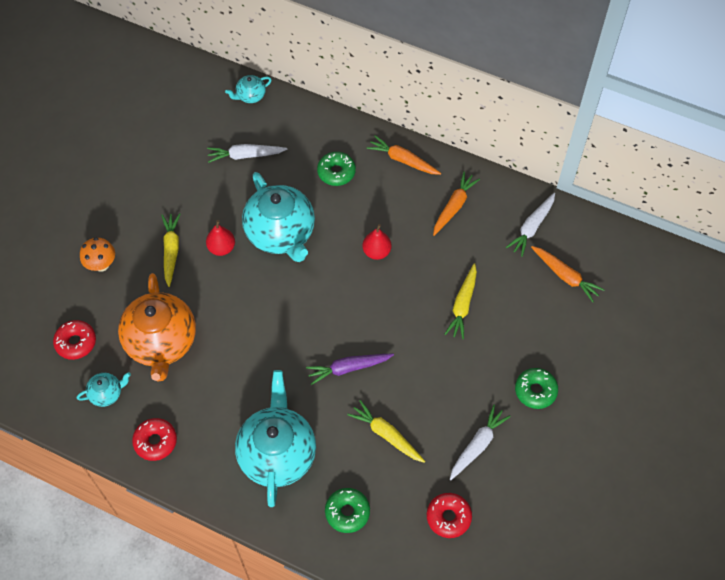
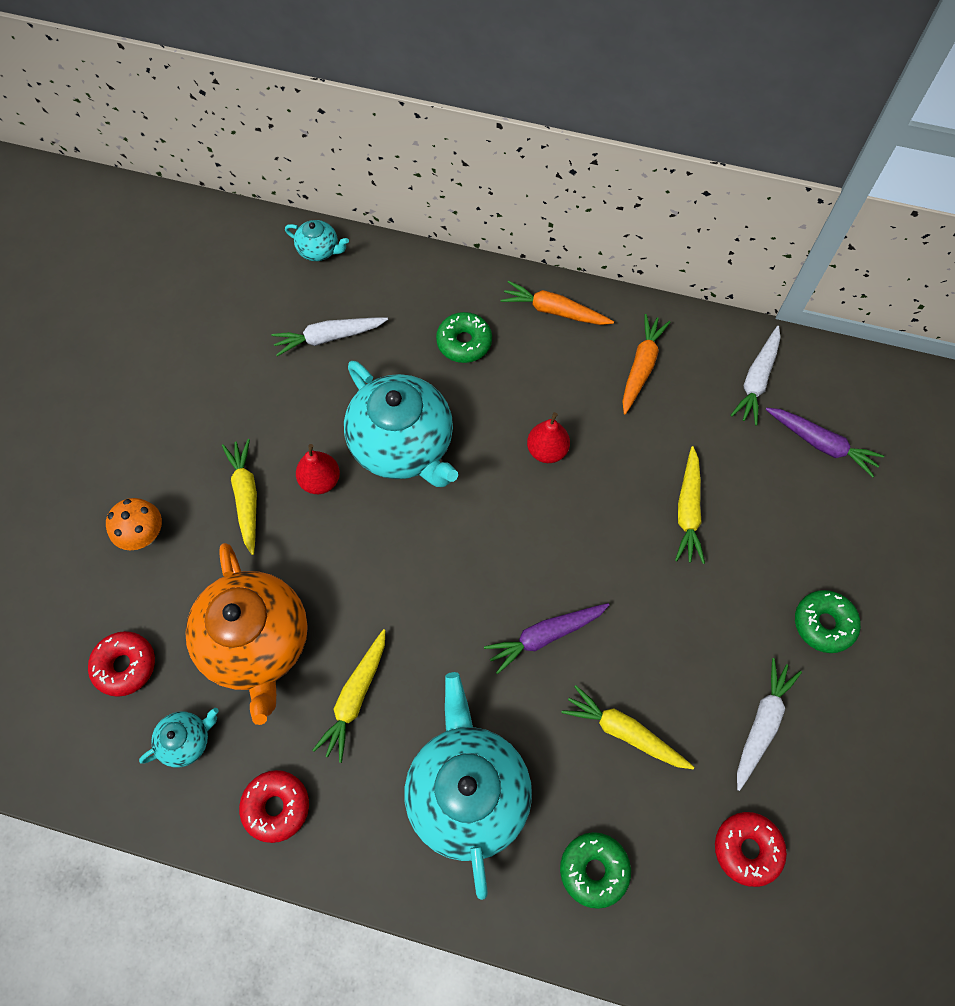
camera: 10 degrees left, 5 degrees up
turquoise teapot [225,75,272,103] -> turquoise teapot turned 120 degrees counterclockwise [285,220,349,261]
orange carrot [531,246,605,302] -> purple carrot [765,407,884,477]
none -> yellow carrot [312,629,386,763]

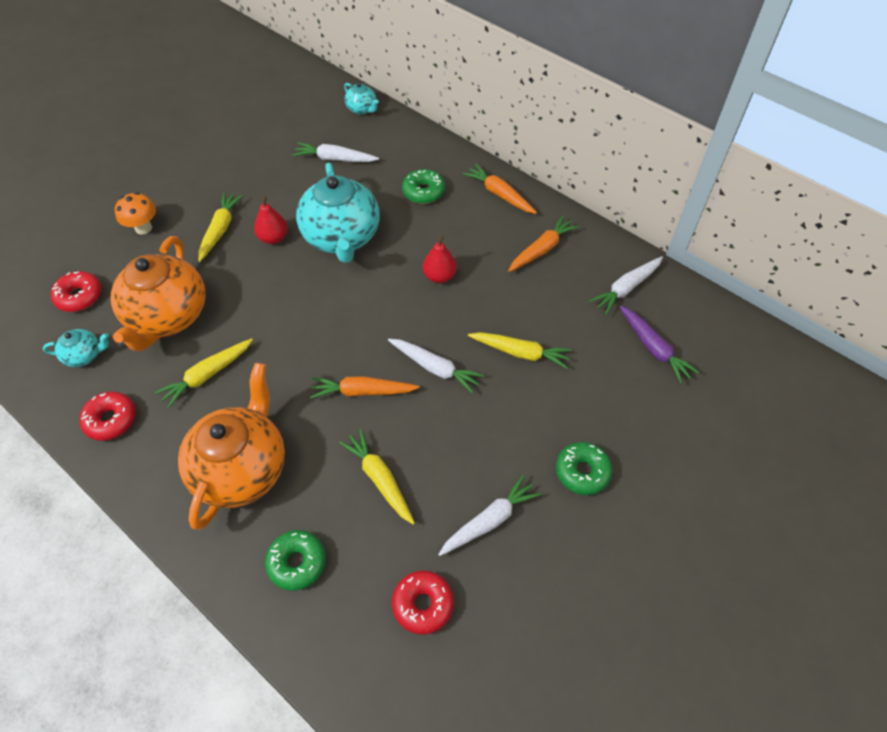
camera: 25 degrees right, 10 degrees down
turquoise teapot [405,672,532,900] -> orange teapot [178,363,285,530]
purple carrot [484,603,609,674] -> orange carrot [310,376,420,399]
yellow carrot [675,446,705,564] -> yellow carrot turned 105 degrees counterclockwise [468,332,572,369]
none -> white carrot [388,339,485,394]

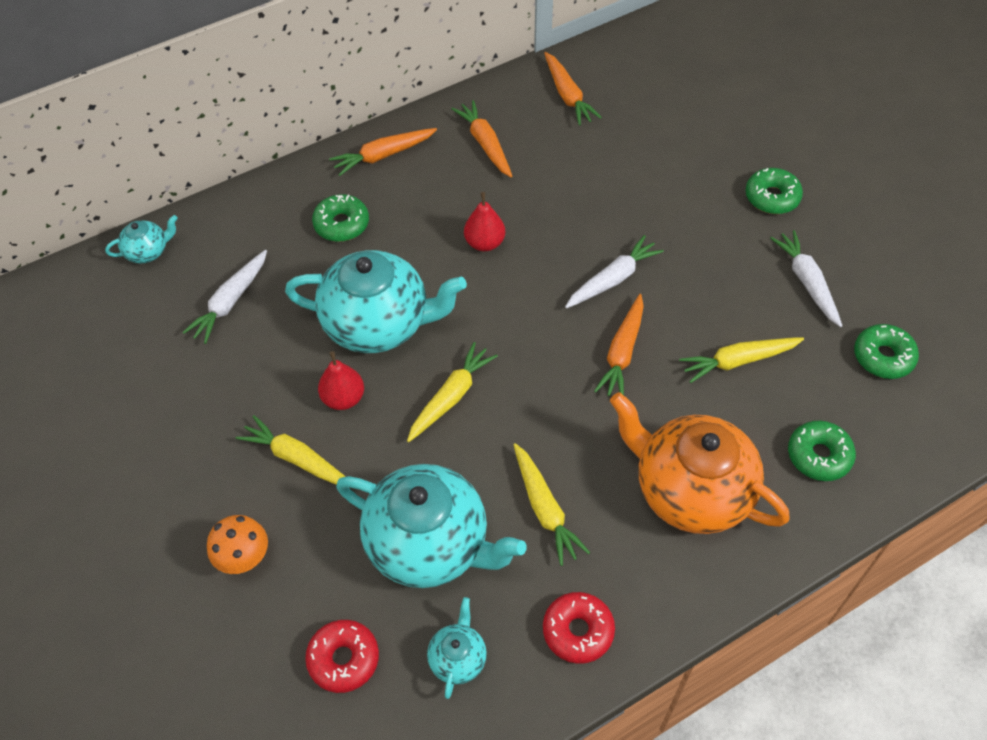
camera: 70 degrees left, 0 degrees up
orange teapot [111,236,205,351] -> turquoise teapot [336,464,526,588]
red donut [392,571,454,635] -> green donut [854,324,919,379]
yellow carrot [468,332,572,369] -> yellow carrot moved to [407,342,498,442]
white carrot [589,256,663,315] -> orange carrot [544,52,602,125]
purple carrot [620,306,699,384] -> none

